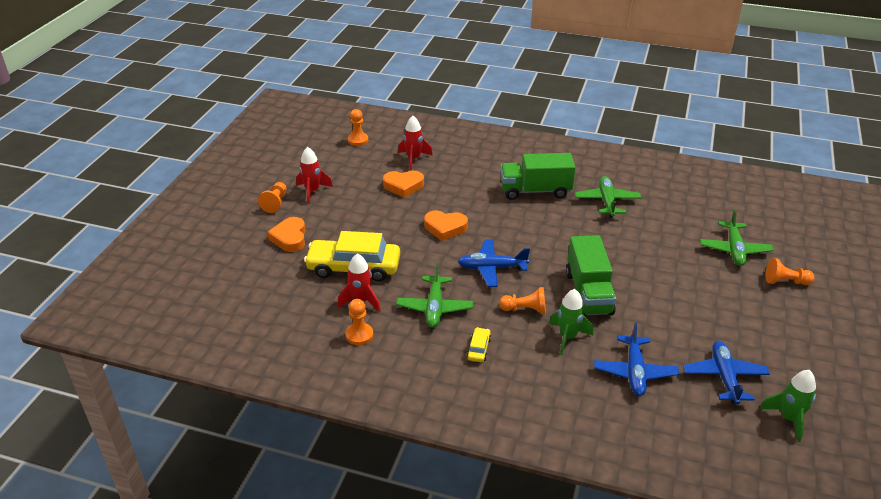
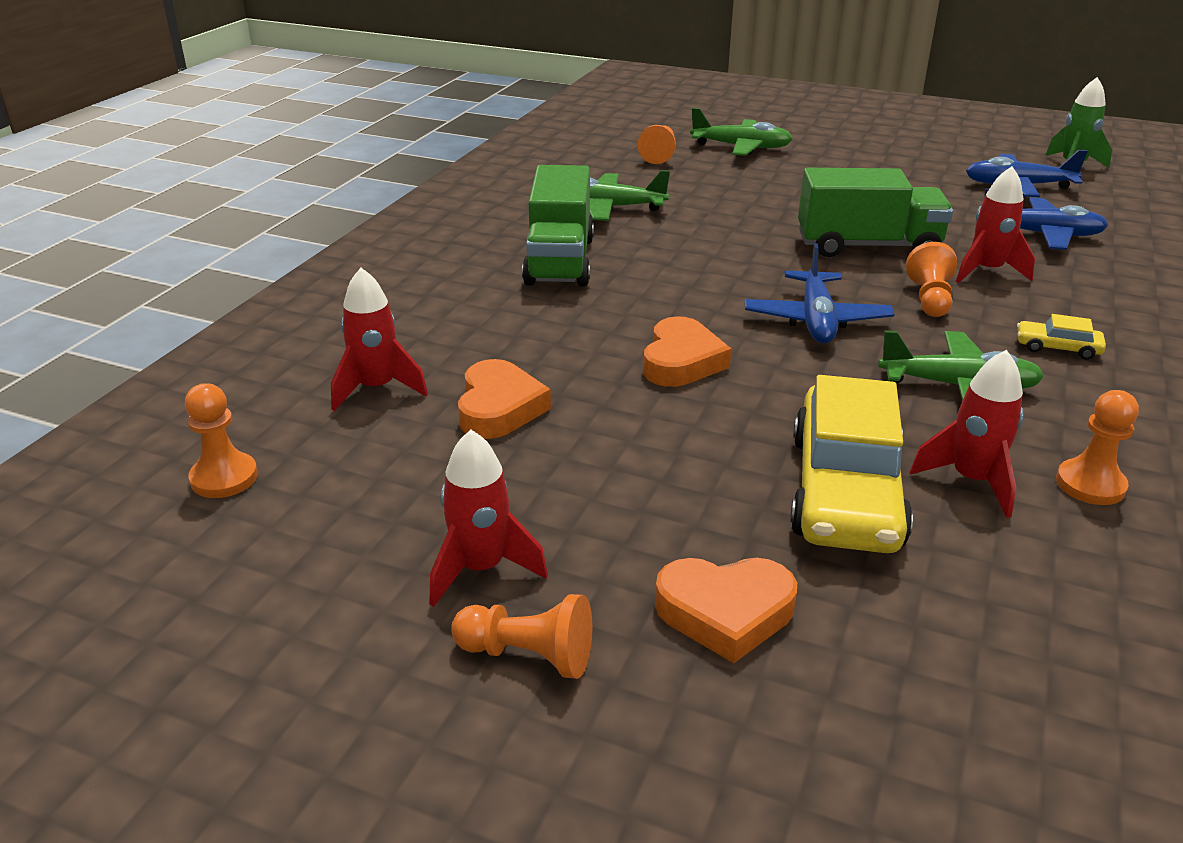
camera: 85 degrees left, 5 degrees down
green rocket [549,289,593,355] -> red rocket [956,166,1035,283]
orange pawn [765,258,815,285] -> orange pawn moved to [638,125,676,164]

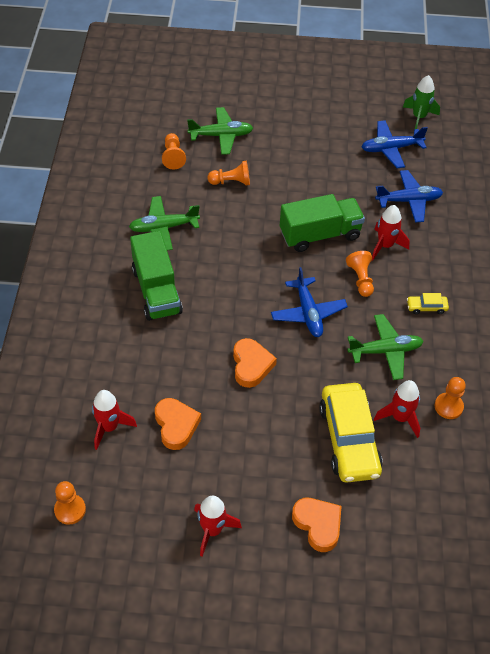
camera: 20 degrees left, 20 degrees up
orange pawn [451,594,592,679] -> orange pawn moved to [208,161,250,186]
orange heart [655,558,797,663] -> orange heart turned 105 degrees counterclockwise [292,498,342,552]

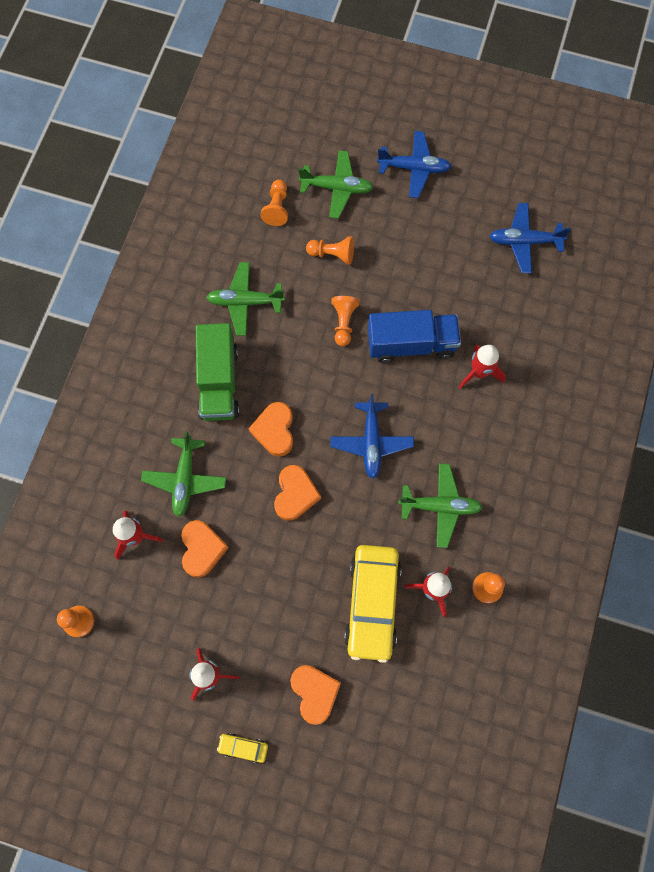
camera: 15 degrees right, 20 degrees up
green truck [280,194,365,252] -> blue truck [368,310,461,363]
orange pawn [346,251,374,297] -> orange pawn moved to [331,296,360,346]
blue plane [375,170,443,223] -> blue plane moved to [377,131,452,198]
green rocket [403,75,440,129] -> none
yellow car [407,293,449,314] -> yellow car moved to [217,733,268,763]
none -> green plane [141,431,226,517]
none -> orange heart [248,402,293,457]

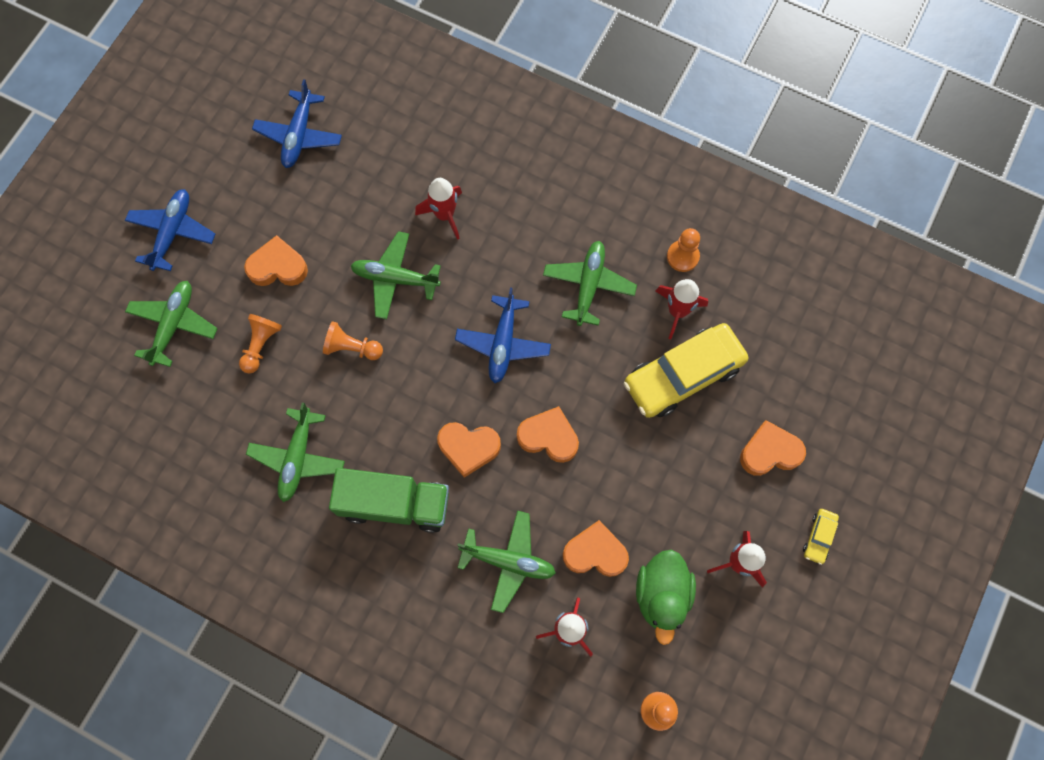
camera: 80 degrees left, 0 degrees up
orange pawn [261,180,288,226] -> none
blue plane [330,394,414,479] -> blue plane turned 90 degrees clockwise [455,287,551,383]
yellow car [344,545,402,663] -> yellow car turned 135 degrees clockwise [624,323,748,418]
blue truck [368,310,461,363] -> green plane [351,231,441,319]
none -> orange heart [244,235,308,286]
none -> green duck [636,550,696,645]

